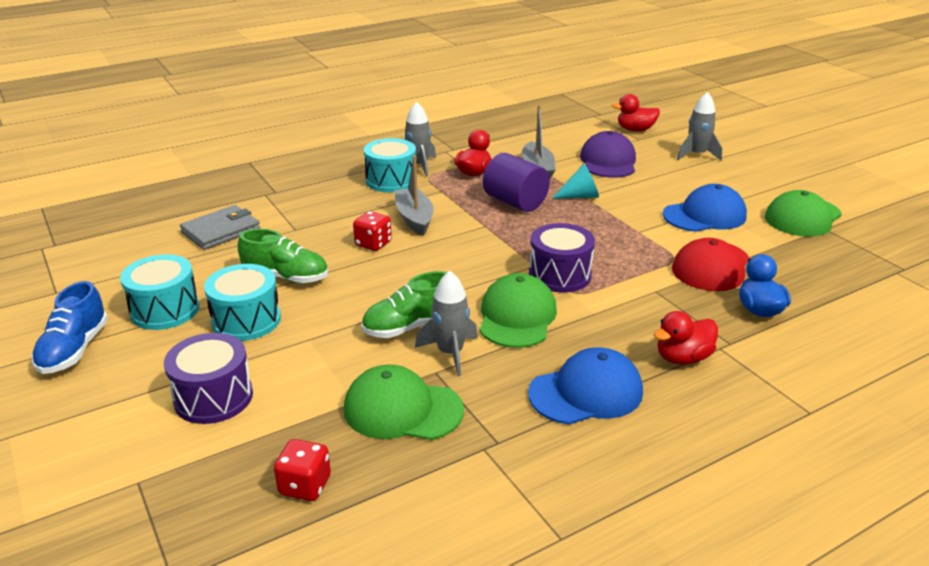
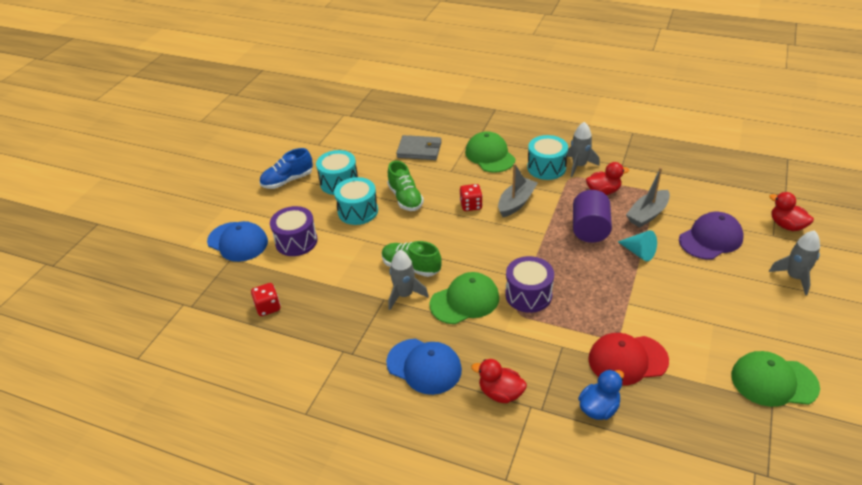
camera: 55 degrees right, 10 degrees up
green cap [344,364,464,440] -> green cap moved to [465,131,516,173]
blue cap [663,184,747,232] -> blue cap moved to [207,221,268,262]

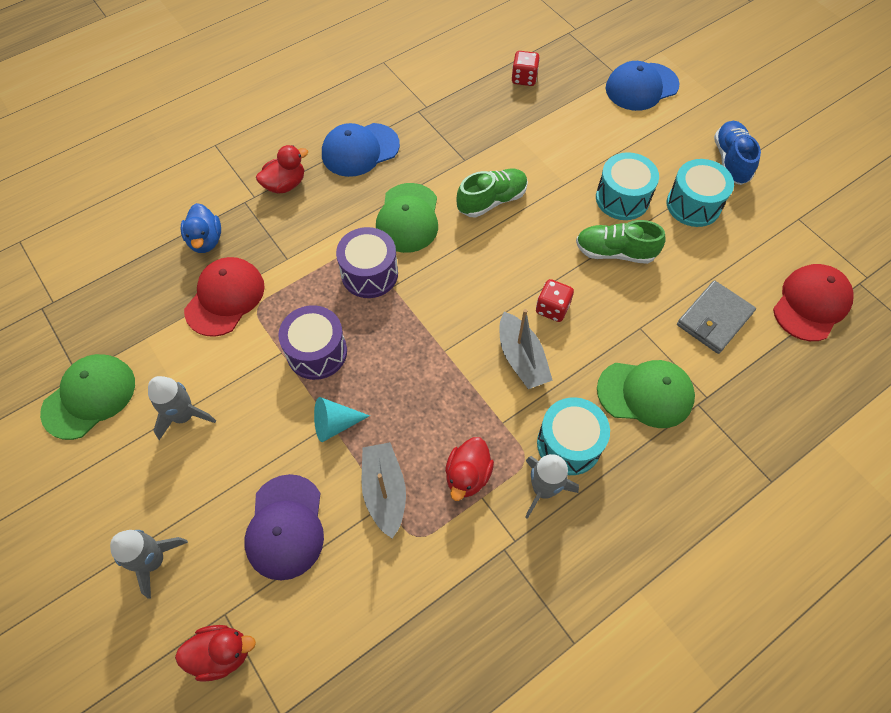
camera: 120 degrees right, 20 degrees up
purple drum [270,206,318,256] -> purple drum moved to [278,305,347,380]
grey rocket [389,250,429,310] -> grey rocket moved to [148,376,216,440]
purple cylinder [573,190,612,243] -> none
none -> red cap [773,264,854,341]

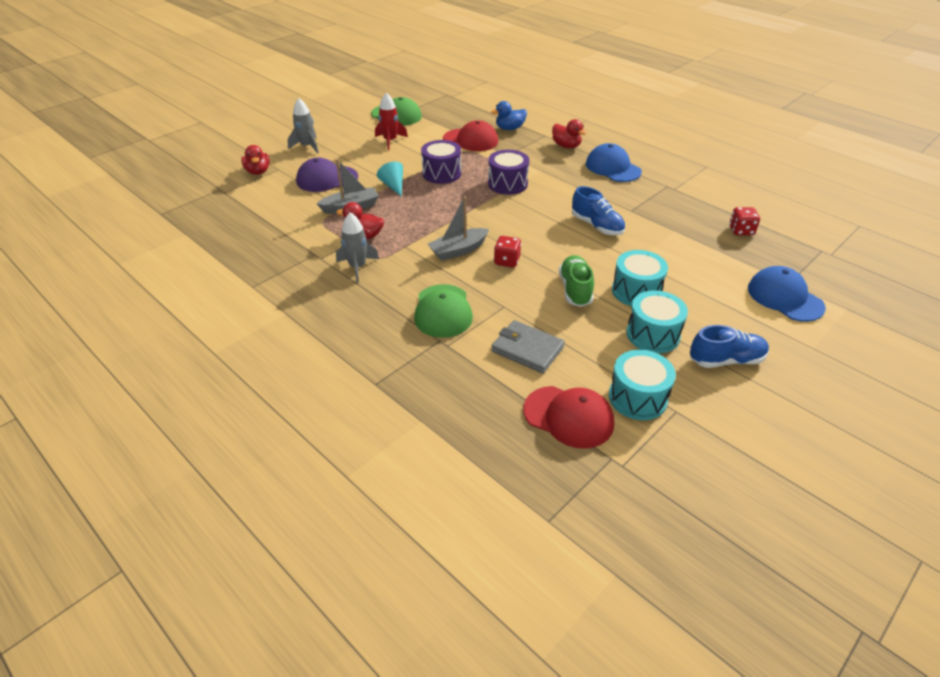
camera: 80 degrees right, 20 degrees down
grey rocket [148,376,216,440] -> red rocket [375,93,408,150]
green cap [376,183,438,253] -> none
green shoe [456,169,528,218] -> blue shoe [572,186,625,235]
turquoise drum [537,397,610,475] -> turquoise drum moved to [609,350,676,420]

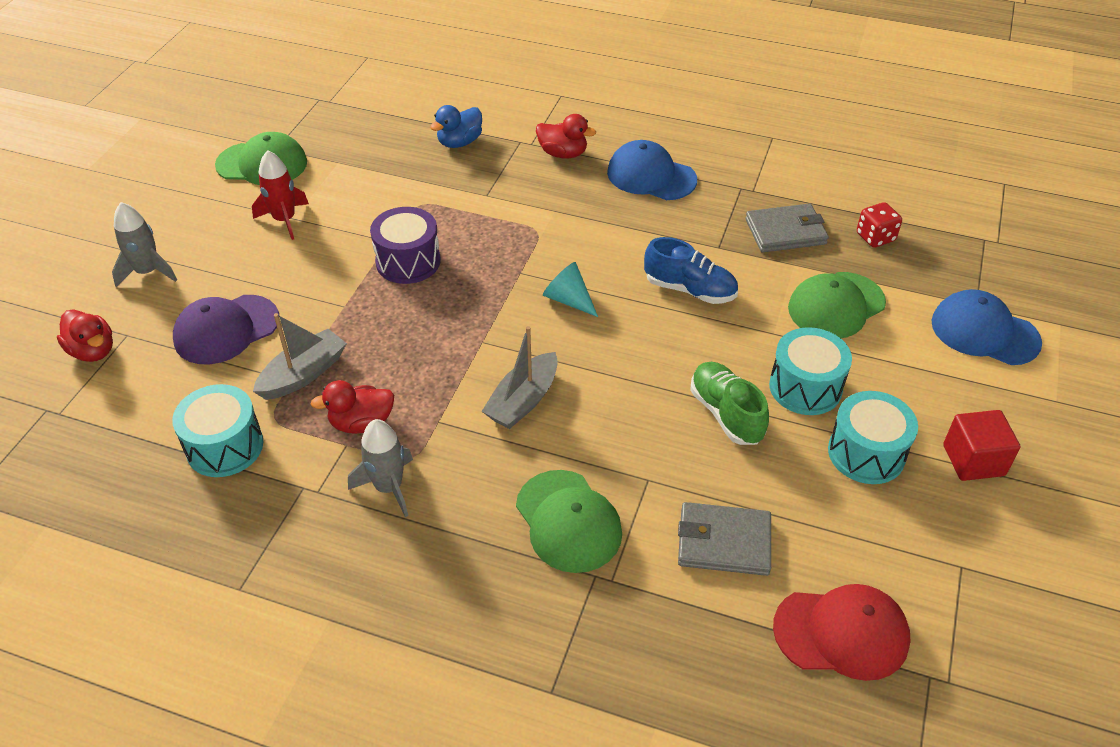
camera: 25 degrees left, 5 degrees up
turquoise cone [377,161,403,197] -> turquoise cone moved to [543,262,598,317]
red cap [443,120,499,151] -> none
purple drum [488,150,529,195] -> none
red dice [494,236,521,268] -> none
turquoise drum [609,350,676,420] -> turquoise drum moved to [172,384,263,477]
blue shoe [690,325,769,368] -> red cube [943,410,1021,481]
none -> grey wallet [745,203,829,252]
none -> green cap [788,272,886,338]

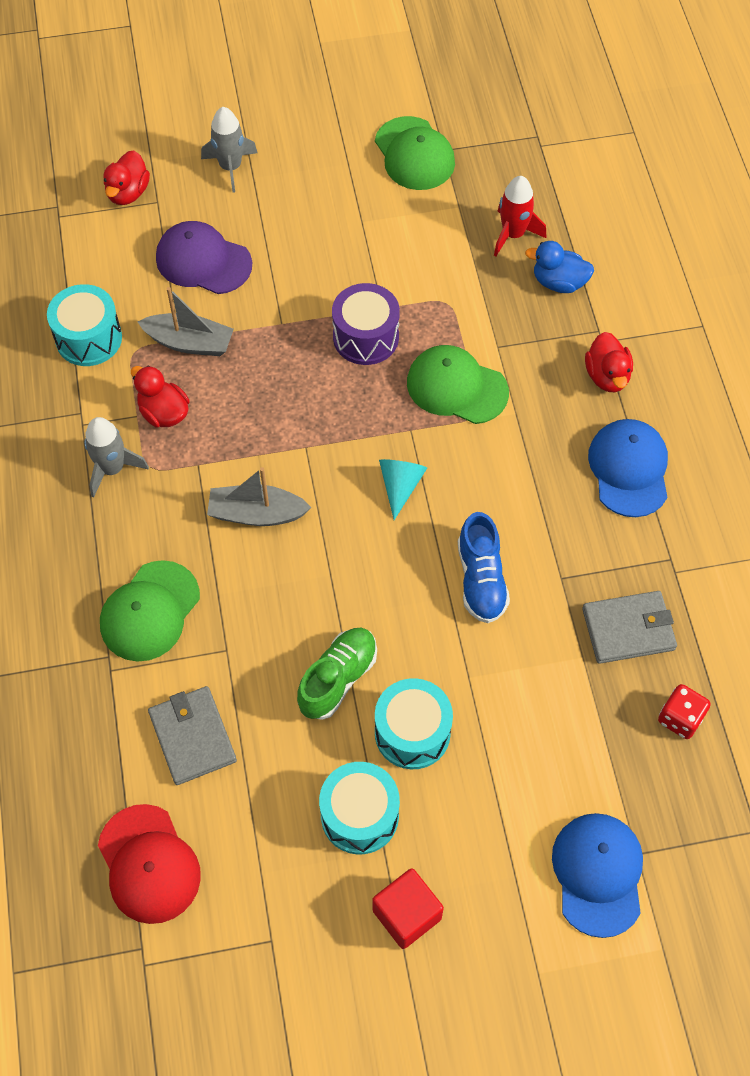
camera: 60 degrees right, 15 degrees up
red rocket [252,150,309,240] -> red rocket moved to [494,176,546,256]
grey wallet [745,203,829,252] -> grey wallet turned 60 degrees counterclockwise [582,591,677,664]
green cap [788,272,886,338] -> green cap moved to [407,345,509,424]

